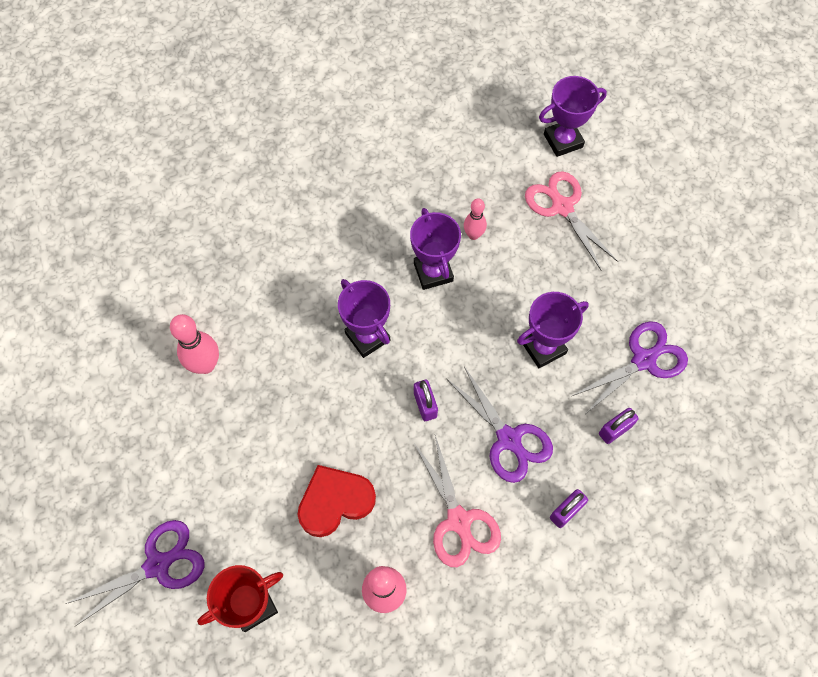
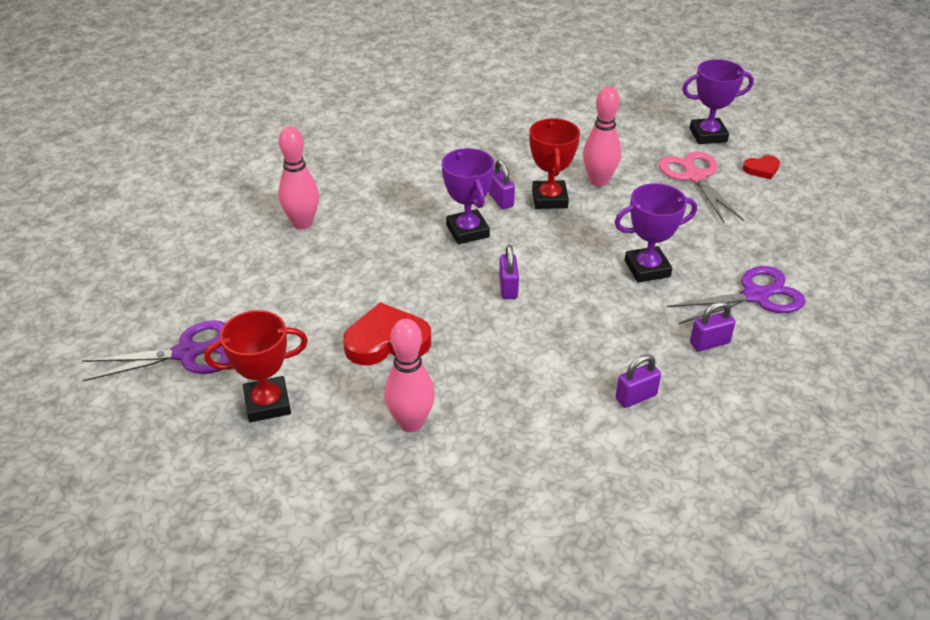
camera: 15 degrees right, 25 degrees down
purple trophy [410,208,461,290] -> red trophy [529,118,580,209]
pink scissors [414,435,501,567] -> none
purple scissors [446,366,553,483] -> none
pink bowling pin [464,198,487,240] -> pink bowling pin [583,87,621,187], size x1.61
none -> purple padlock [488,160,515,209]
none -> red heart [743,155,780,179]

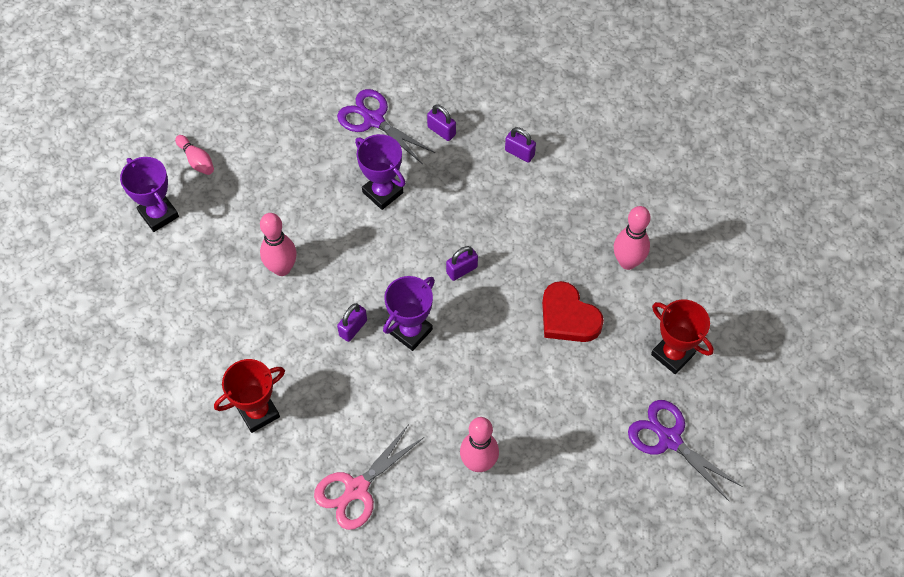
camera: 120 degrees left, 20 degrees up
red trophy [529,118,580,209] -> red trophy moved to [214,359,285,433]
pink scissors [658,151,744,223] -> pink scissors moved to [314,424,424,530]
red heart [743,155,780,179] -> pink bowling pin [175,135,214,175]

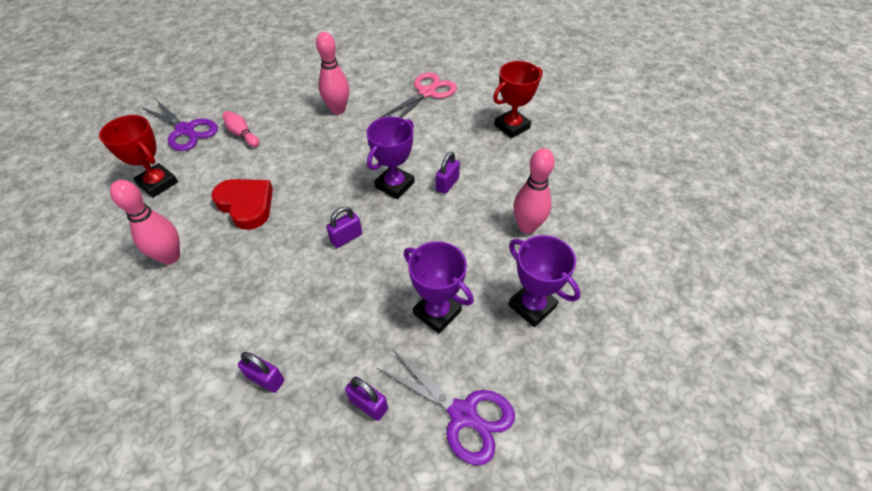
camera: 175 degrees right, 10 degrees down
purple trophy [120,157,179,232] -> purple trophy moved to [508,235,581,327]
pink bowling pin [175,135,214,175] -> pink bowling pin moved to [222,111,259,147]

